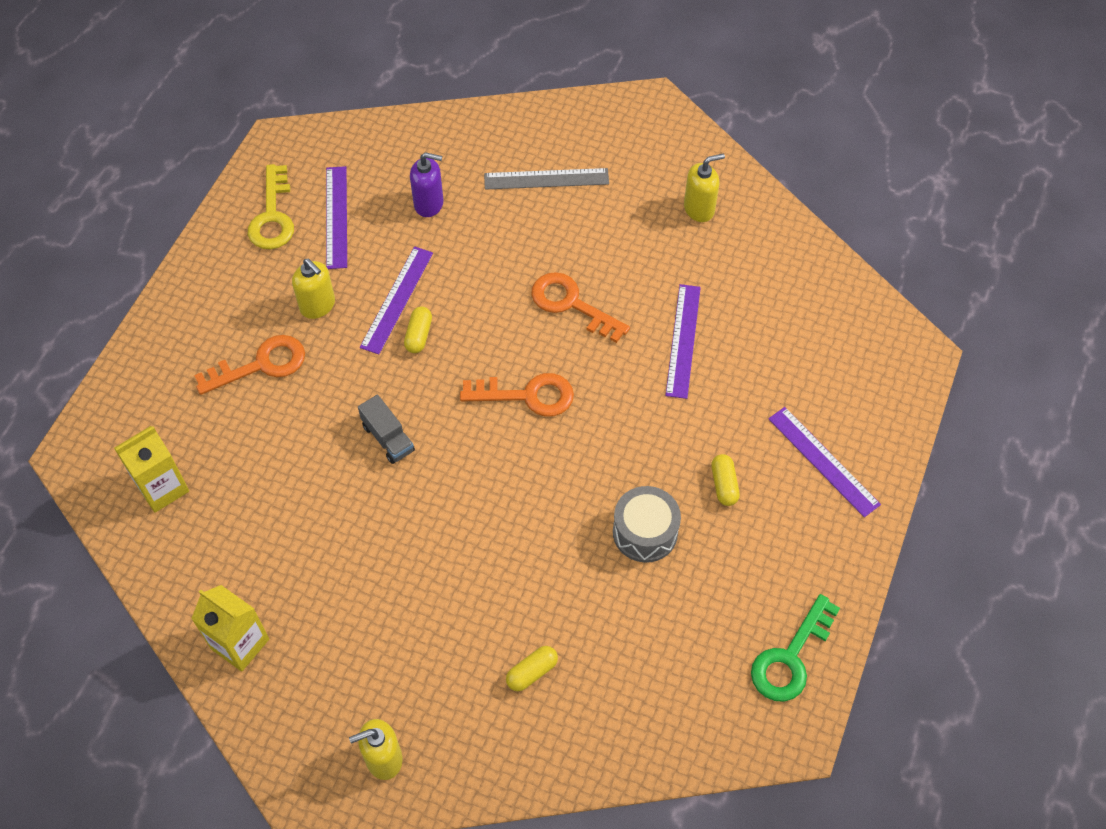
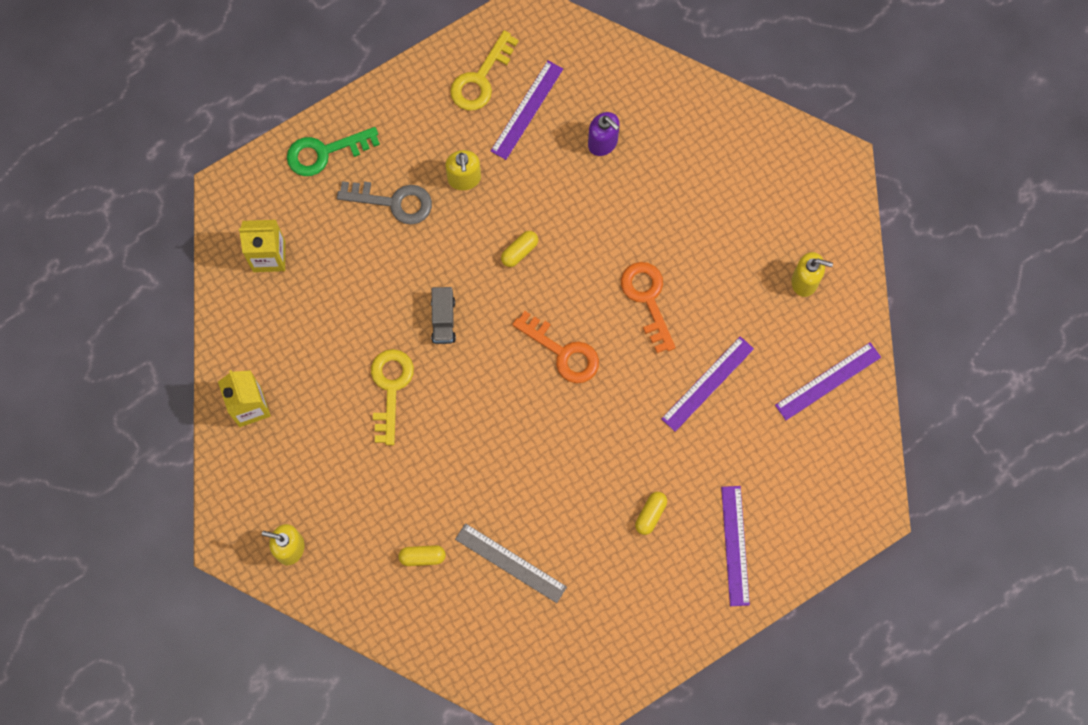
camera: 35 degrees right, 15 degrees up
orange key [194,335,305,395] -> grey key [337,181,432,225]
purple ruler [360,246,433,354] -> purple ruler moved to [775,342,881,420]
grey ruler [484,168,609,190] -> grey ruler moved to [455,523,567,603]
grey drum [613,486,681,563] -> none
green key [751,594,840,702] -> green key moved to [287,127,380,176]
none -> yellow key [371,349,414,445]

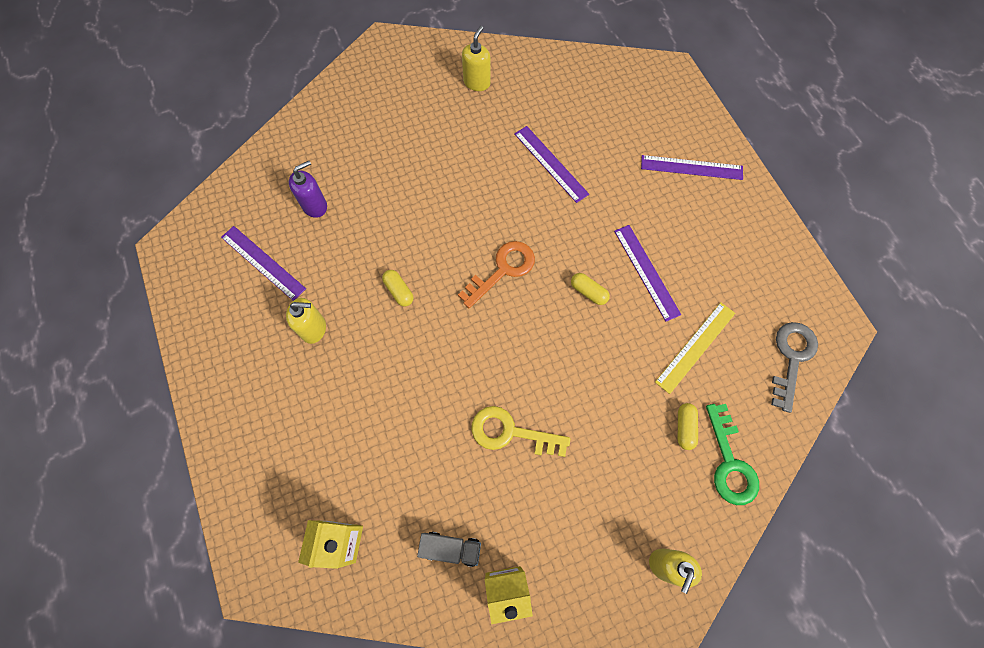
camera: 80 degrees left, 5 degrees down
green key [287,127,380,176] -> green key moved to [706,404,759,505]
grey key [337,181,432,225] -> grey key moved to [771,322,818,413]
grey truck [431,287,456,344] -> grey truck moved to [417,532,481,567]
yellow key [450,30,519,110] -> none
grey ruler [455,523,567,603] -> yellow ruler [655,302,736,394]
orange key [621,262,676,353] -> none
yellow capsule [635,492,667,535] -> yellow capsule moved to [571,273,610,305]
purple ruler [775,342,881,420] -> purple ruler moved to [614,225,681,322]

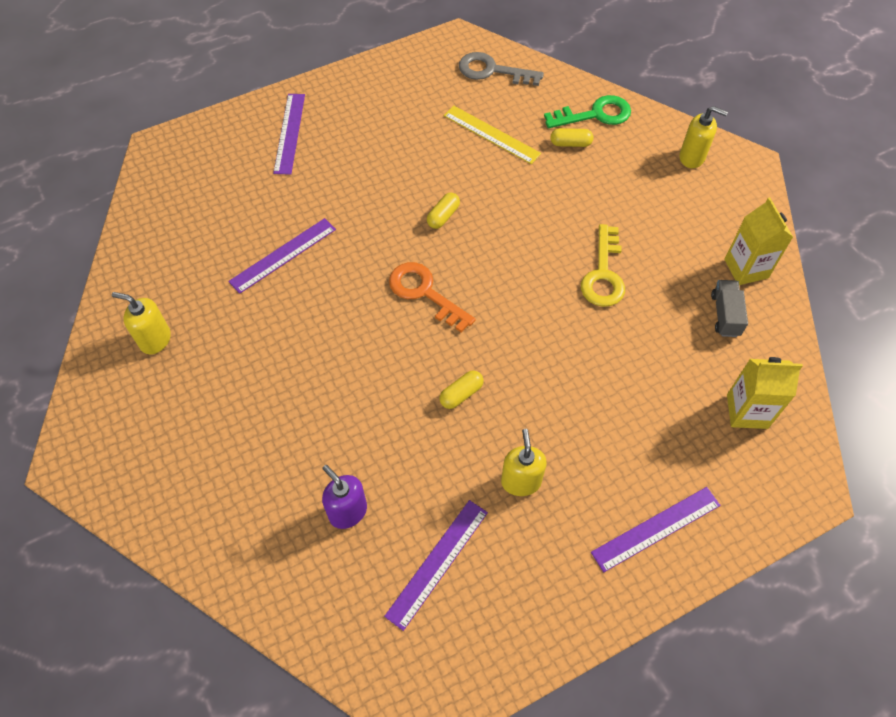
camera: 95 degrees left, 10 degrees down
purple ruler [614,225,681,322] -> purple ruler moved to [591,487,721,572]

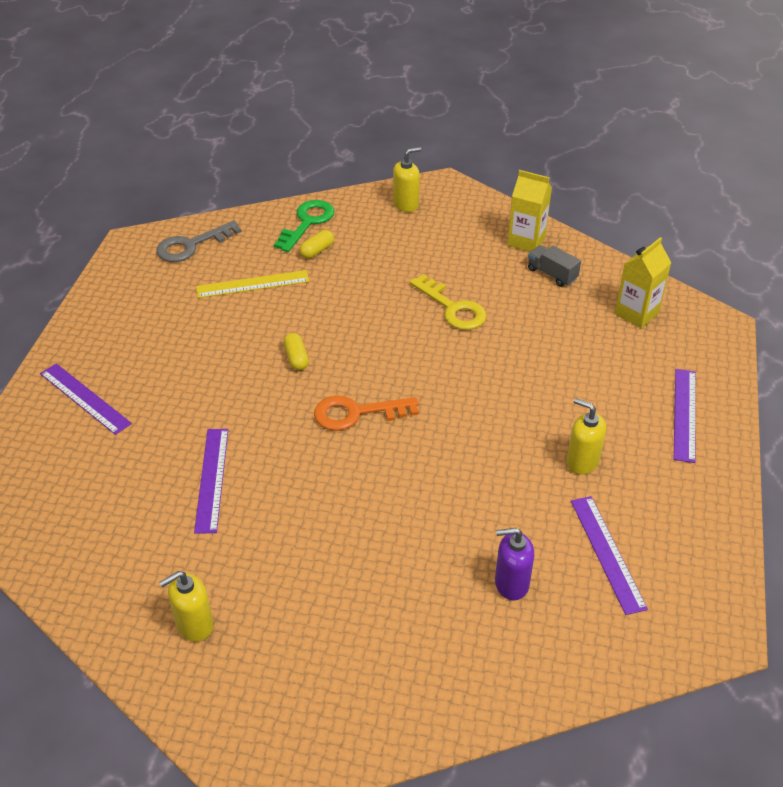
camera: 50 degrees left, 15 degrees down
yellow capsule [439,370,484,409] -> none

